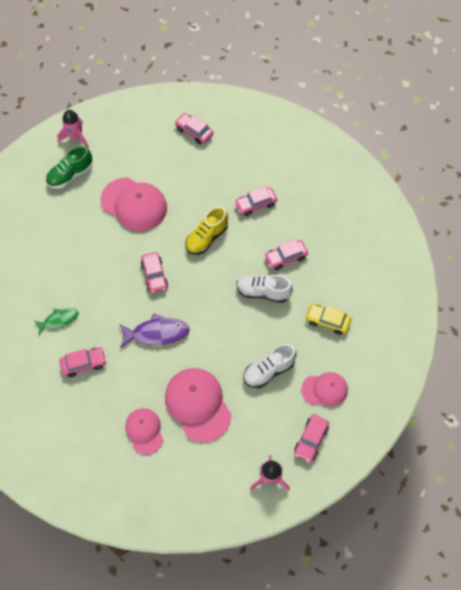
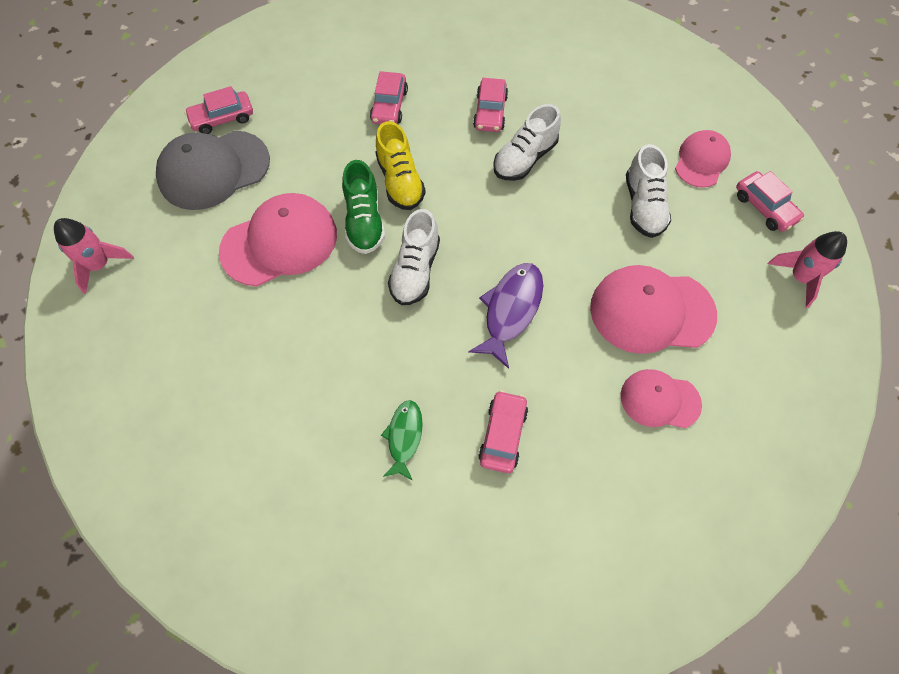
camera: 60 degrees left, 0 degrees up
green shoe [46,146,92,189] -> green shoe moved to [342,160,385,254]
pink car [141,252,168,293] -> white shoe [388,209,440,305]
yellow car [305,304,351,335] -> none
none -> grey cap [156,131,270,210]

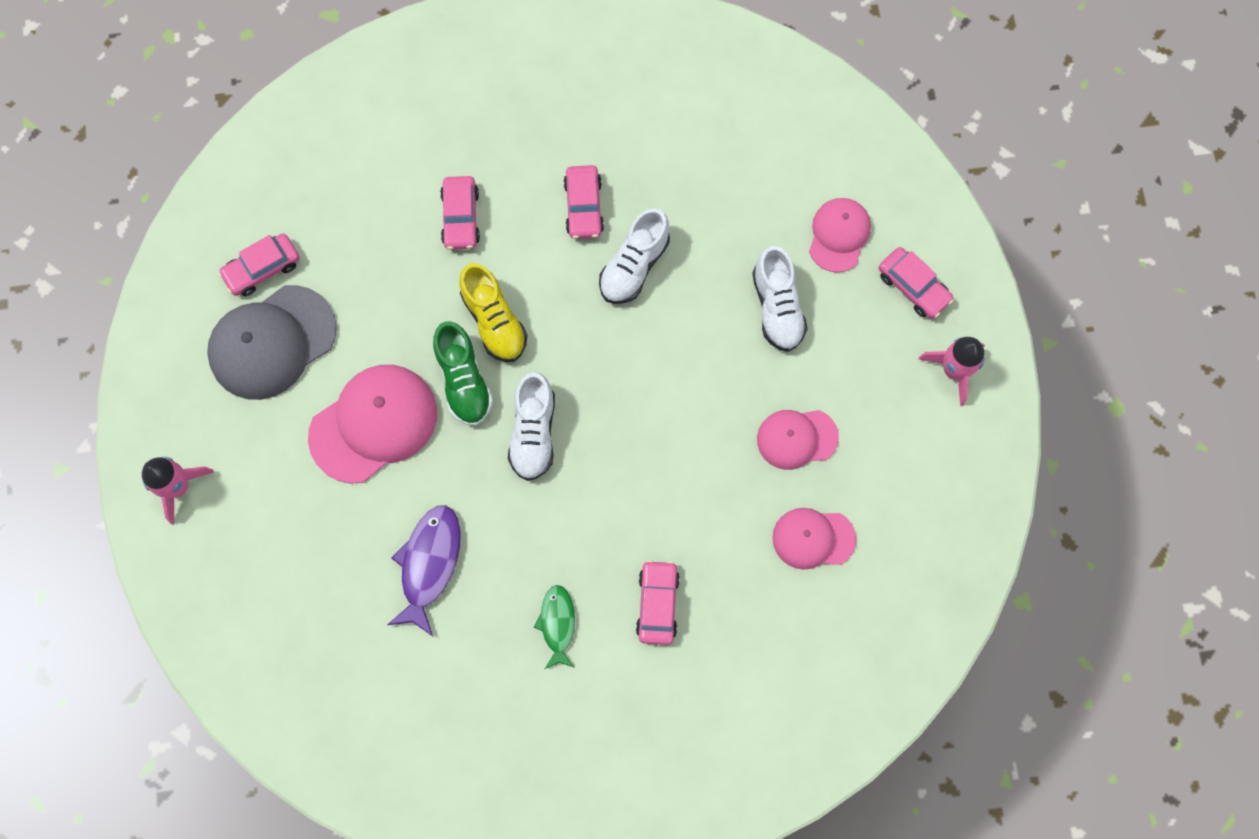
camera: 10 degrees left, 10 degrees up
purple fish [468,263,543,369] -> purple fish moved to [387,505,461,636]
pink cap [590,265,717,354] -> pink cap [757,410,839,470], size x0.60

